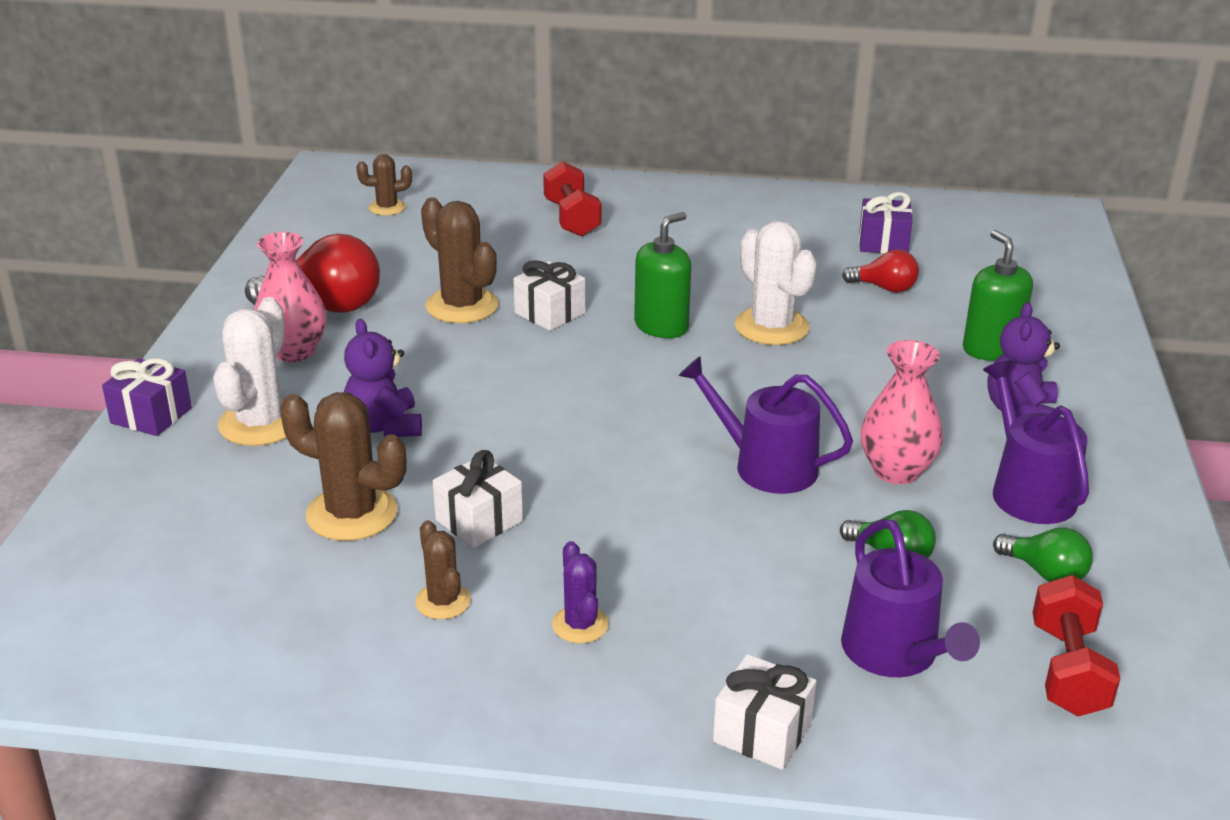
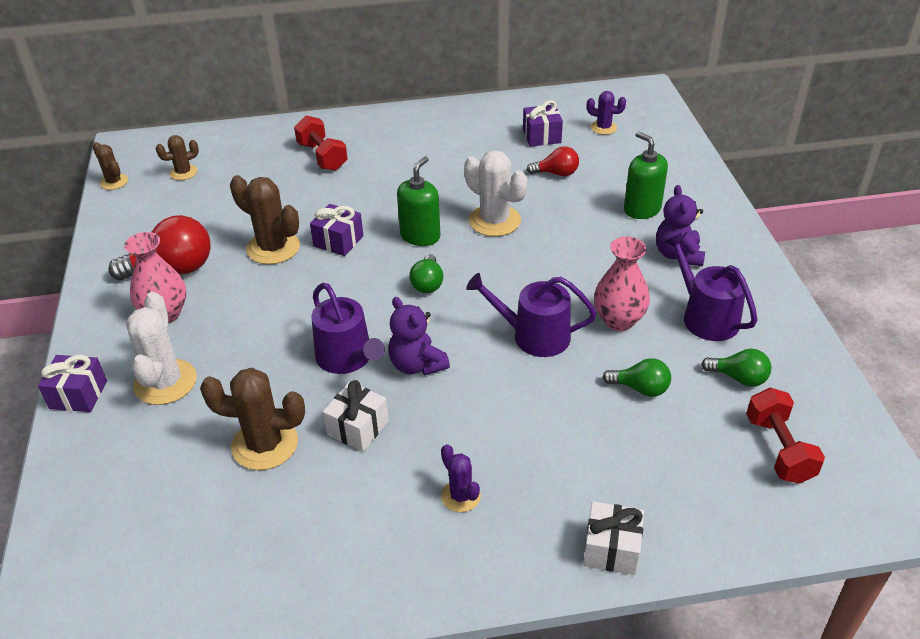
camera: 15 degrees left, 10 degrees up
purple teddy bear [344,319,422,437] -> purple teddy bear moved to [388,297,450,375]
brown cactus [415,520,471,619] -> brown cactus moved to [93,142,128,190]
white gift [513,260,585,331] -> purple gift [310,204,363,256]
purple watering can [841,519,980,677] -> purple watering can moved to [311,283,385,374]
none -> green light bulb [409,254,443,293]
none -> purple cactus [587,91,626,135]

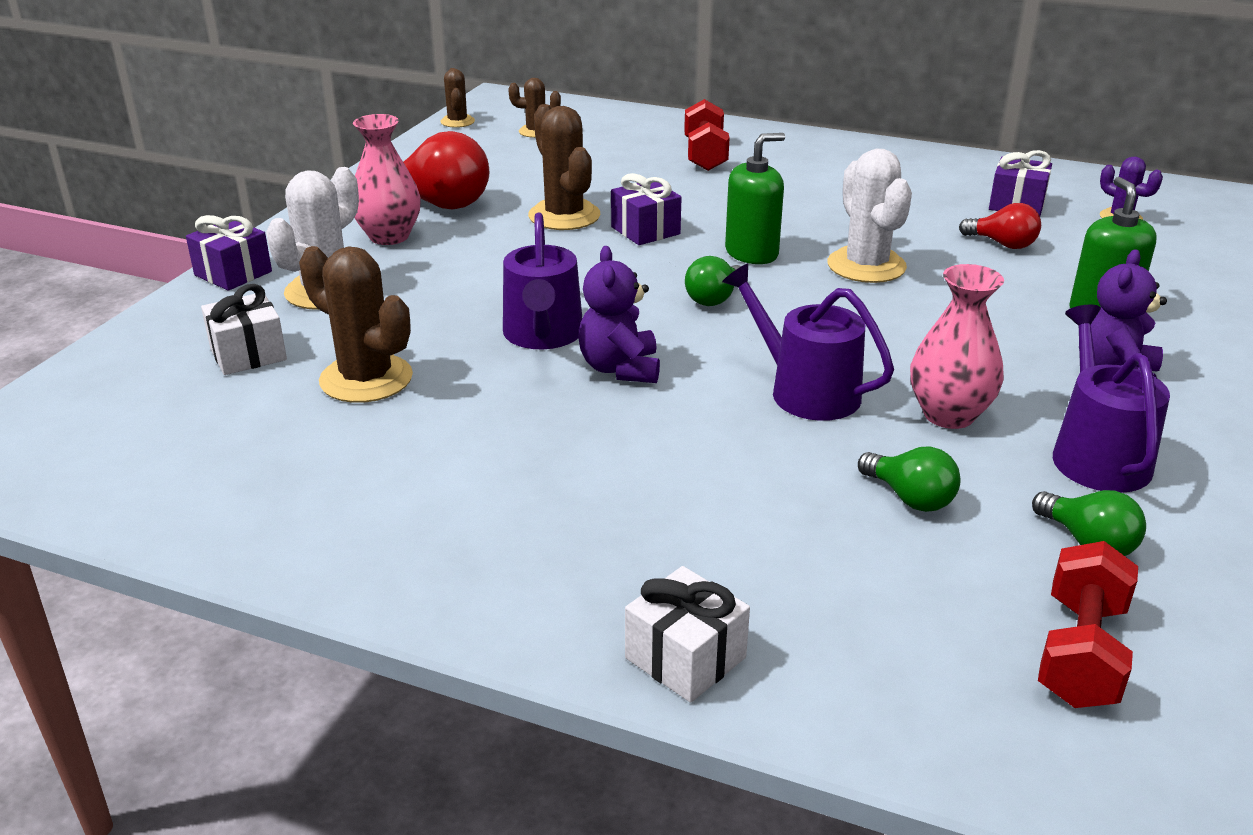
camera: 30 degrees right, 10 degrees down
white gift [323,380,389,452] -> white gift moved to [201,284,287,375]
purple cactus [441,444,481,512] -> none

